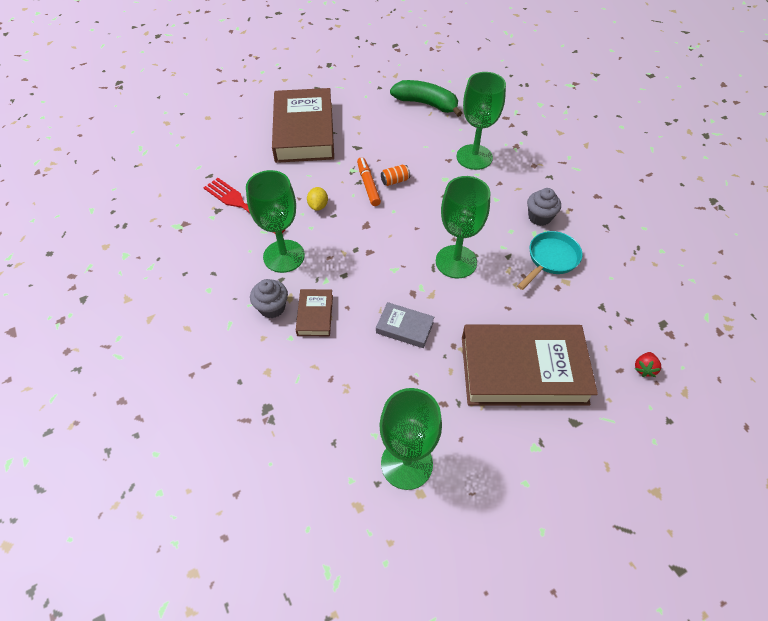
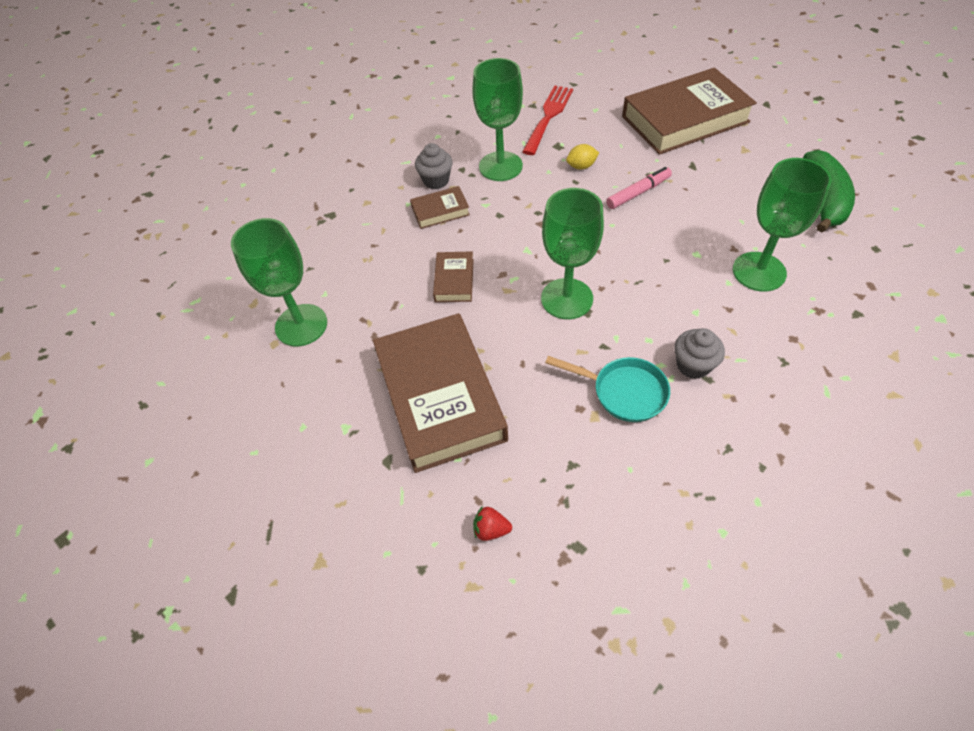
camera: 75 degrees right, 0 degrees up
orange marker [357,157,381,206] -> pink marker [606,167,672,209]
grey book [376,302,434,348] -> brown book [433,251,474,302]
orange can [381,165,410,186] -> none

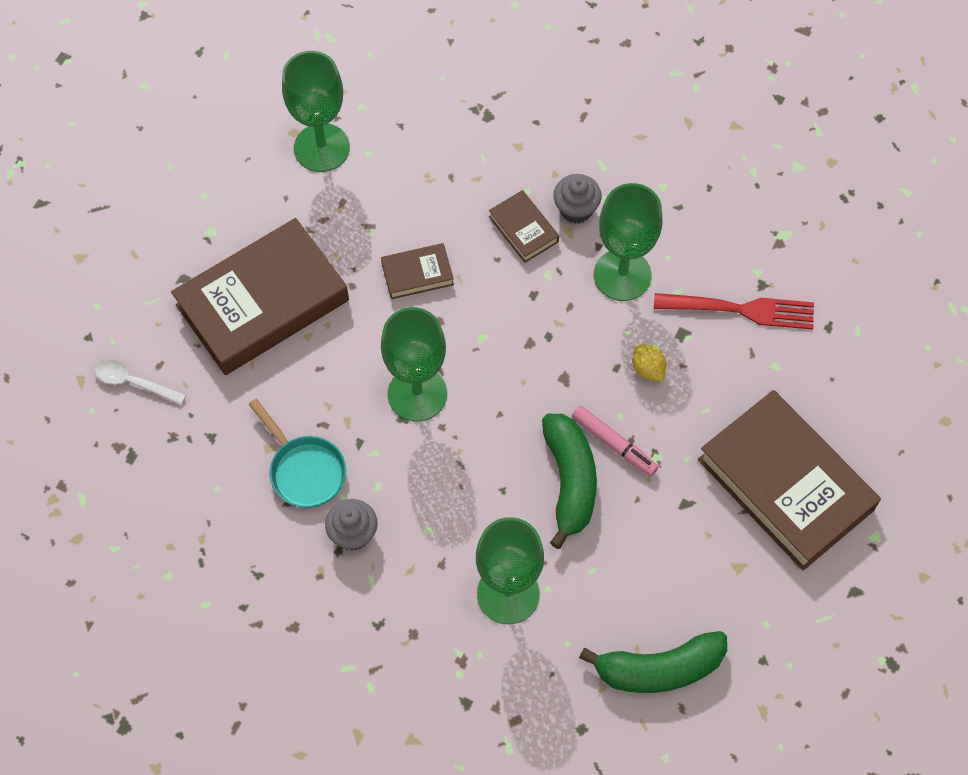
camera: 70 degrees right, 10 degrees up
red strawberry [473,506,512,541] -> white spoon [94,360,186,405]
turquoise pan [545,356,670,422] -> turquoise pan turned 45 degrees counterclockwise [249,399,346,508]
none -> green banana [542,414,597,549]

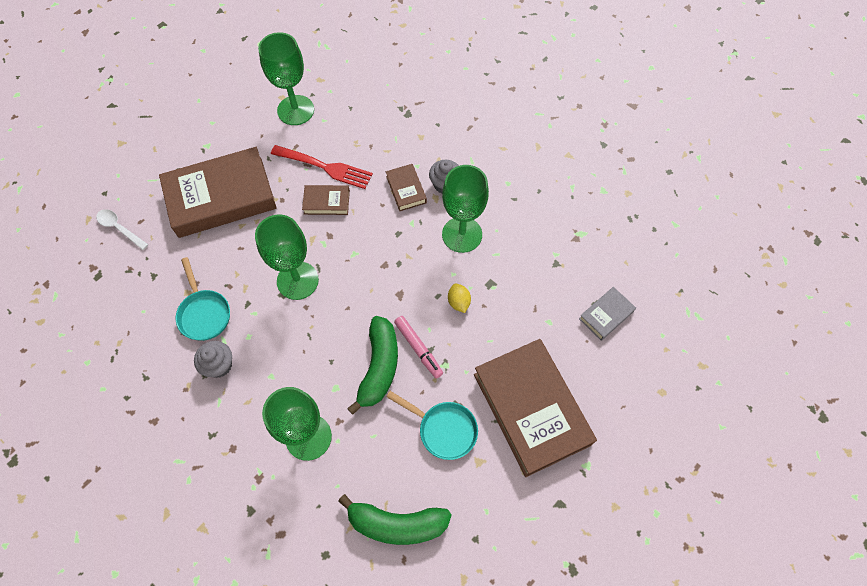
camera: 15 degrees right, 0 degrees up
red fork [654,293,814,329] -> red fork moved to [271,145,373,189]
none -> turquoise pan [386,391,478,460]
none -> grey book [579,287,636,341]

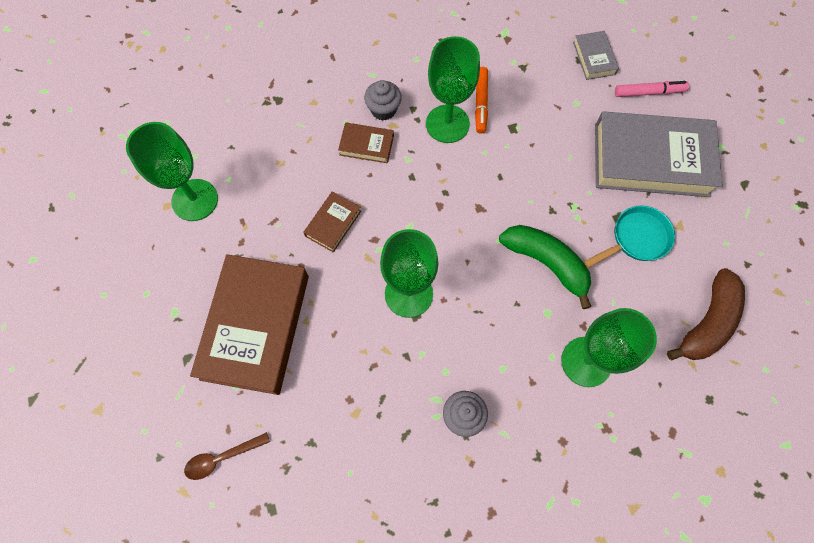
camera: 60 degrees left, 5 degrees up
white spoon [96,209,148,250] -> brown spoon [184,432,270,480]
turquoise pan [176,257,230,341] -> none
red fork [271,145,373,189] -> none
green banana [338,494,451,545] -> brown banana [667,268,745,360]
pink marker [394,316,443,378] -> pink marker moved to [615,81,689,97]
yellow lemon [448,283,471,313] -> none
brown book [474,339,597,477] -> grey book [595,111,723,197]
none -> orange marker [475,67,488,134]

